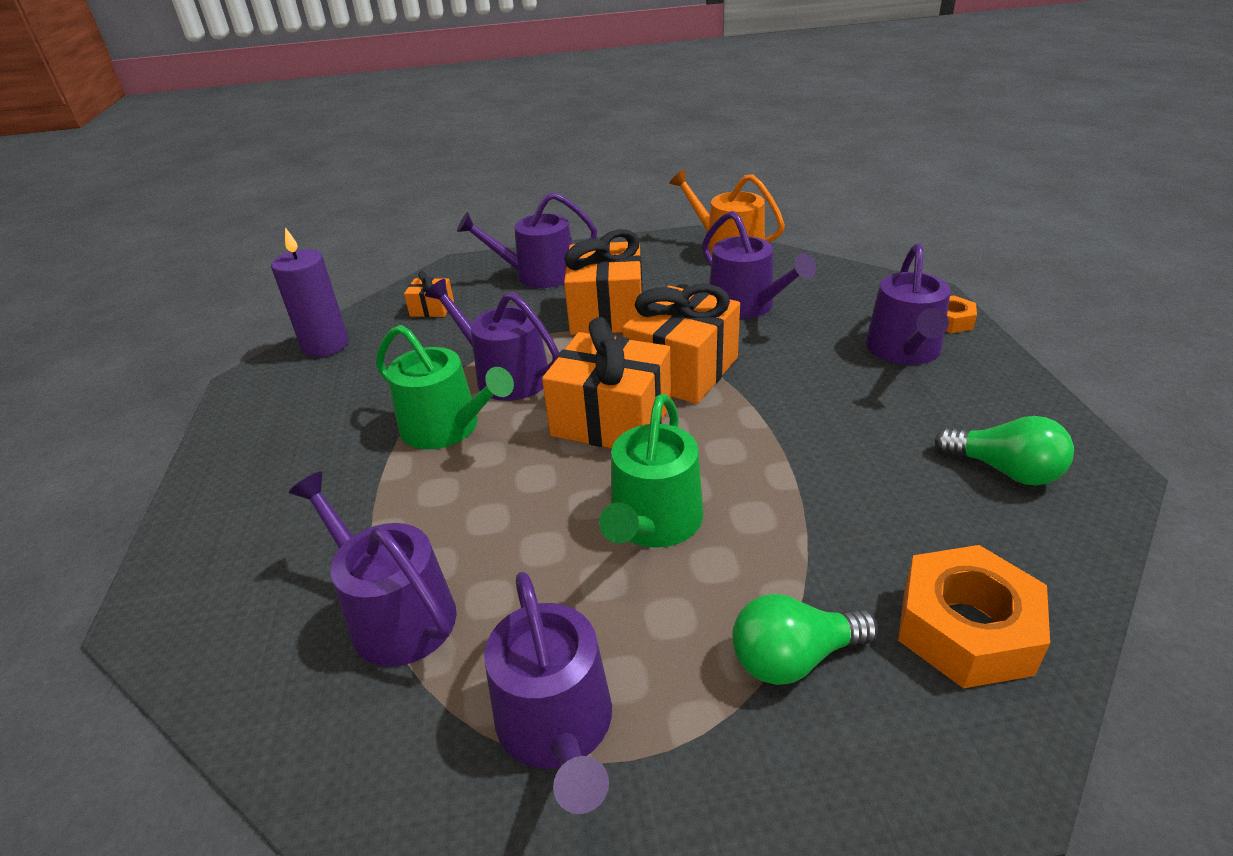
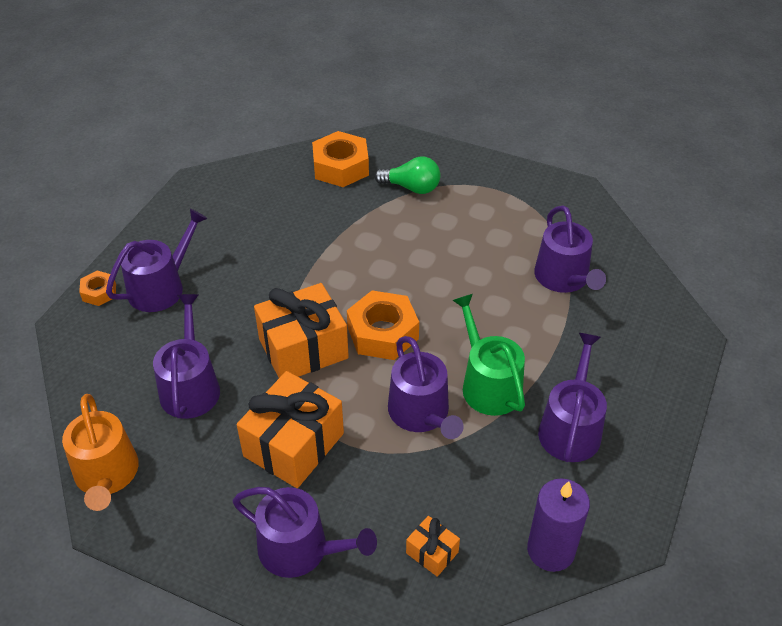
camera: 150 degrees left, 10 degrees up
purple watering can [484,572,612,814] -> purple watering can moved to [538,333,607,462]
orange gift [542,317,672,448] -> orange nut [347,291,419,360]
green watering can [599,394,703,548] -> none
green light bulb [934,416,1074,485] -> none

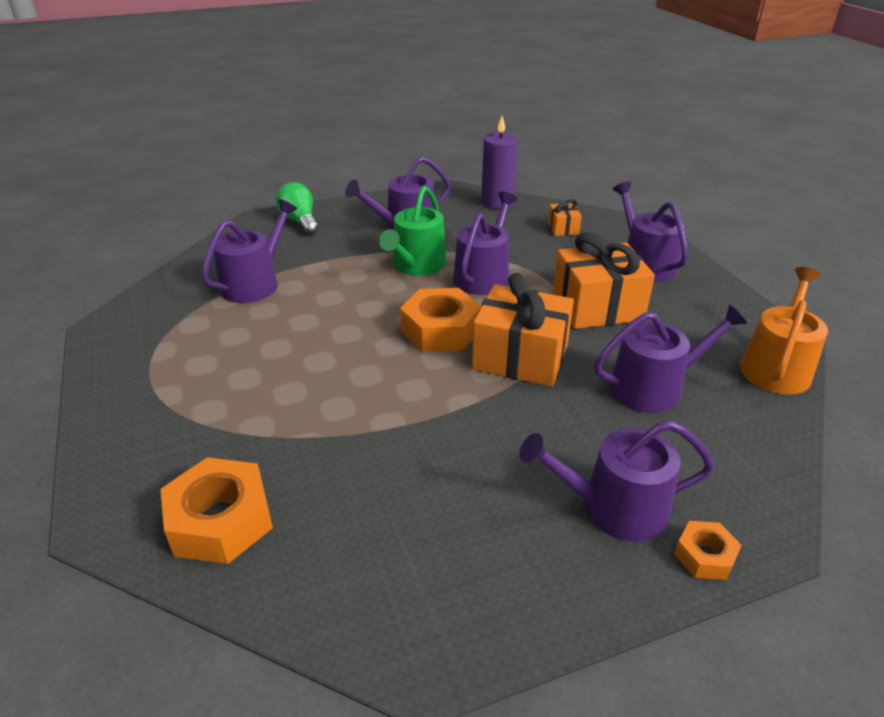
camera: 135 degrees left, 10 degrees down
purple watering can [153,294,220,419] -> purple watering can turned 150 degrees counterclockwise [594,304,747,413]
green light bulb [374,157,440,194] -> green light bulb moved to [276,182,318,235]

